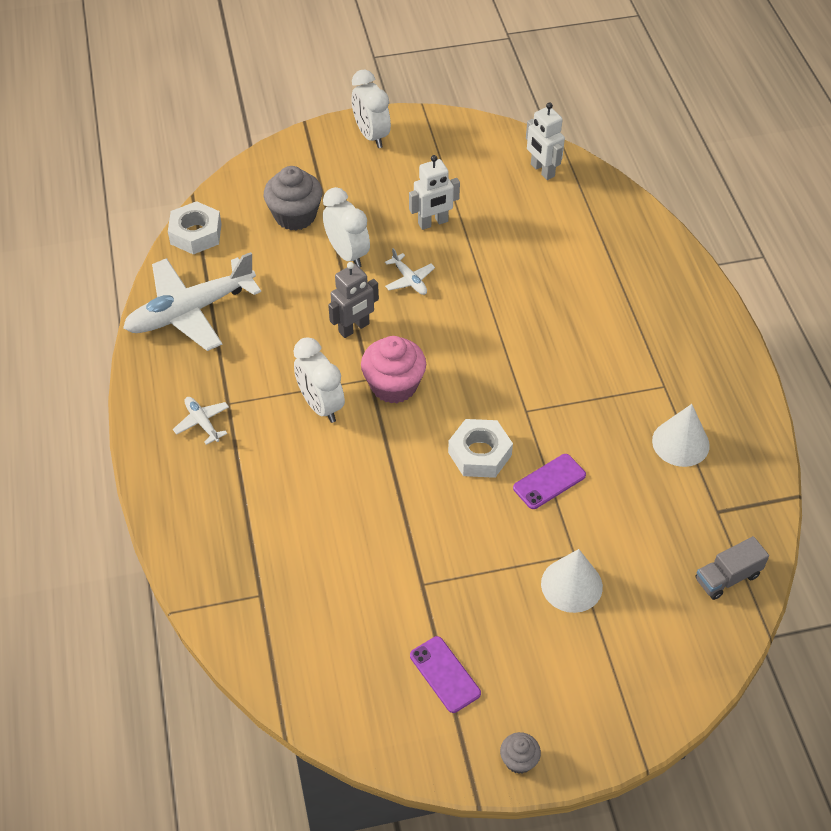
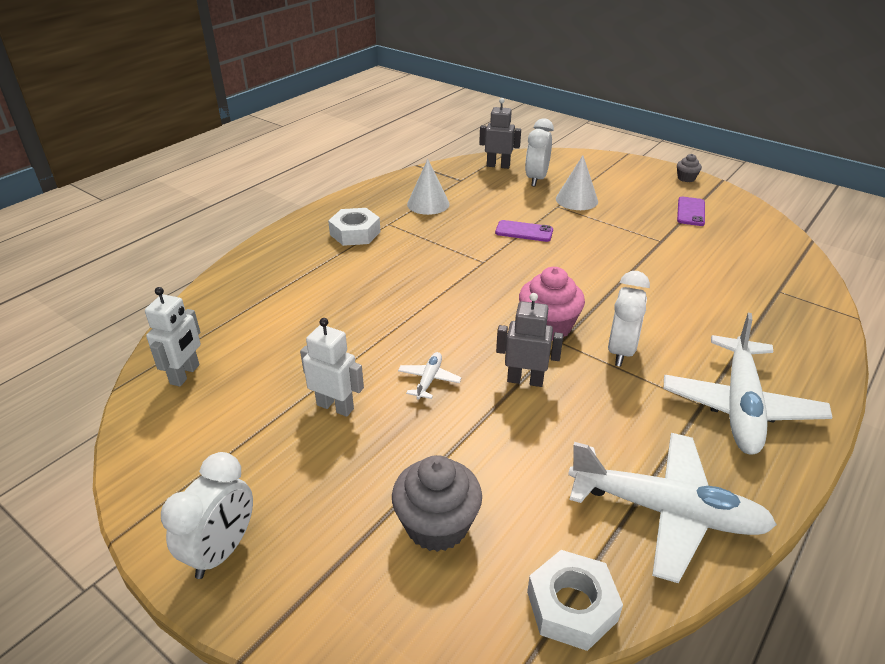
camera: 130 degrees left, 15 degrees down
white plane [173,397,229,445] -> white plane [663,313,832,455], size x2.32
white clock [323,187,370,268] -> white clock moved to [525,118,554,187]
white nut [448,419,513,478] -> white nut moved to [328,208,381,246]
grey truck [696,536,769,600] -> grey robot [479,98,521,169]

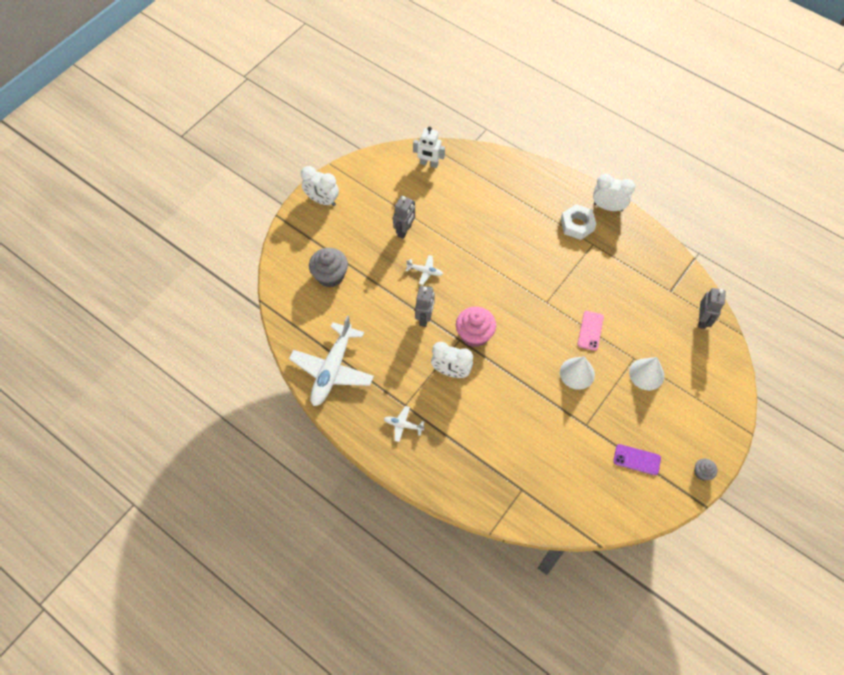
camera: 90 degrees right, 25 degrees up
white robot [300,318,364,417] -> grey robot [393,196,415,239]
white cone [407,159,450,215] -> white cone moved to [560,356,595,390]
purple phone [495,220,553,242] -> pink phone [578,311,604,351]
white clock [525,118,554,187] -> white clock moved to [593,174,635,211]
white nut [527,550,623,651] -> none
white plane [663,313,832,455] -> white plane [384,406,424,442], size x0.43

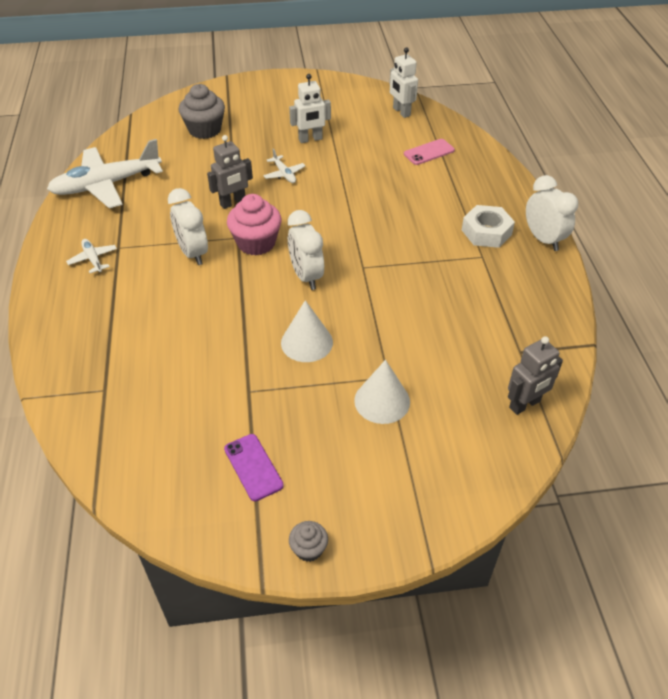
camera: 45 degrees right, 15 degrees down
white clock [301,166,339,206] -> white clock moved to [288,210,324,290]
grey robot [393,196,415,239] -> white robot [289,74,331,143]
pink phone [578,311,604,351] -> pink phone moved to [404,139,455,165]

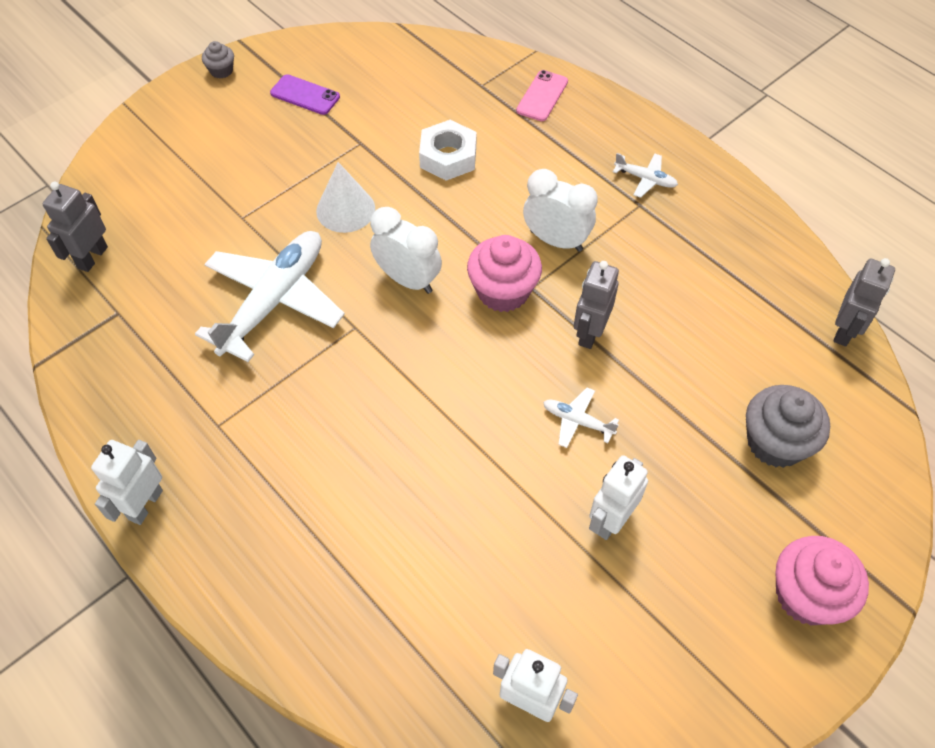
camera: 145 degrees right, 10 degrees up
white plane [47,139,163,208] -> white plane moved to [195,231,345,362]
white cone [354,360,410,424] -> none
pink phone [404,139,455,165] -> pink phone moved to [516,70,568,121]
white nut [462,205,515,248] -> white nut moved to [419,120,476,181]
white clock [526,175,578,251] -> white robot [91,440,163,525]
none -> pink cupcake [775,536,869,626]
none -> grey robot [833,258,895,346]

